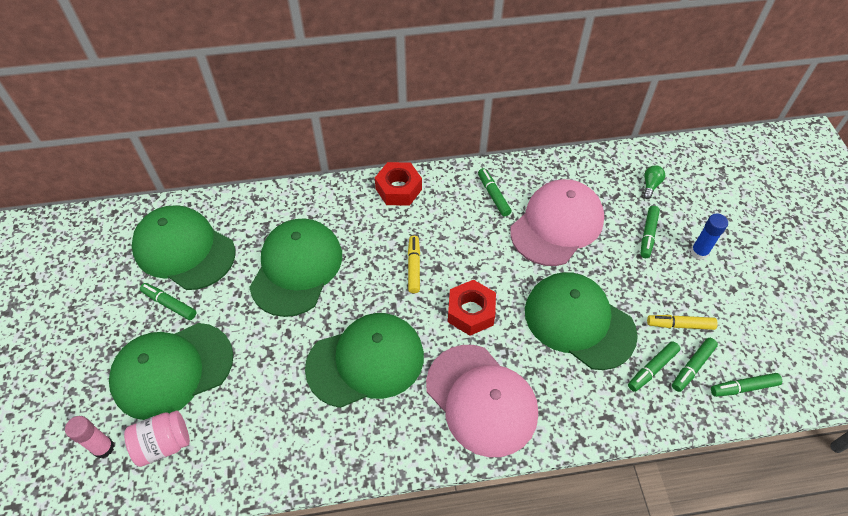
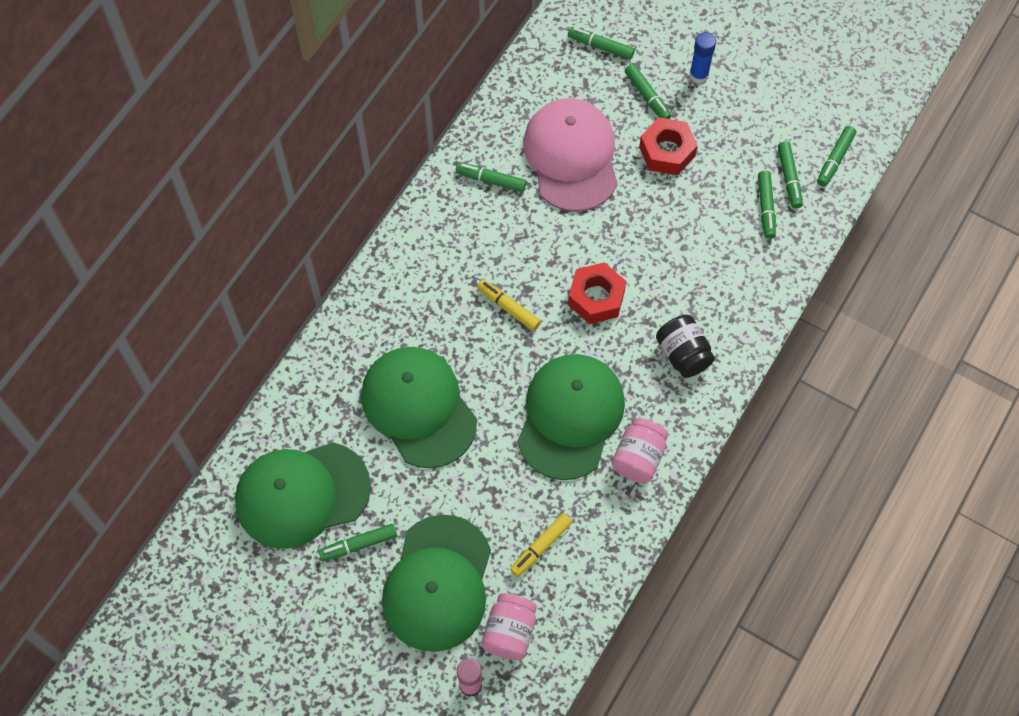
camera: 50 degrees left, 10 degrees up
red nut [375,162,422,206] -> red nut moved to [639,117,698,175]
pink cap [426,345,538,457] -> black jar [656,315,715,378]
green cap [525,272,638,370] -> none
green light bulb [643,165,665,199] -> green marker [568,27,635,60]
yellow marker [647,315,718,330] -> yellow marker moved to [510,513,572,577]
none -> pink jar [612,418,668,483]

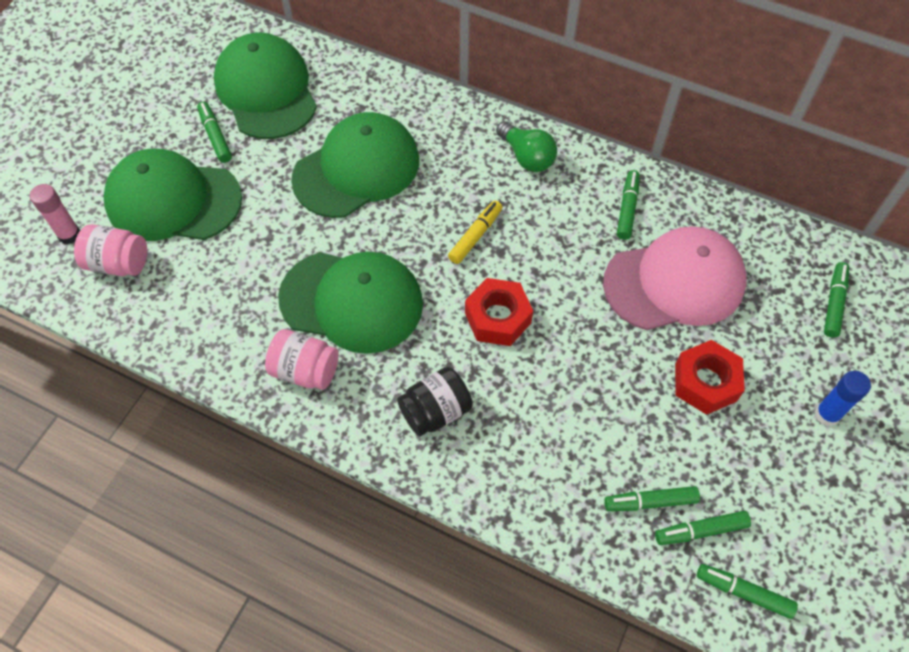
camera: 85 degrees right, 5 degrees down
yellow marker [510,513,572,577] -> none
green marker [625,64,671,119] -> none
none -> green light bulb [496,121,557,172]

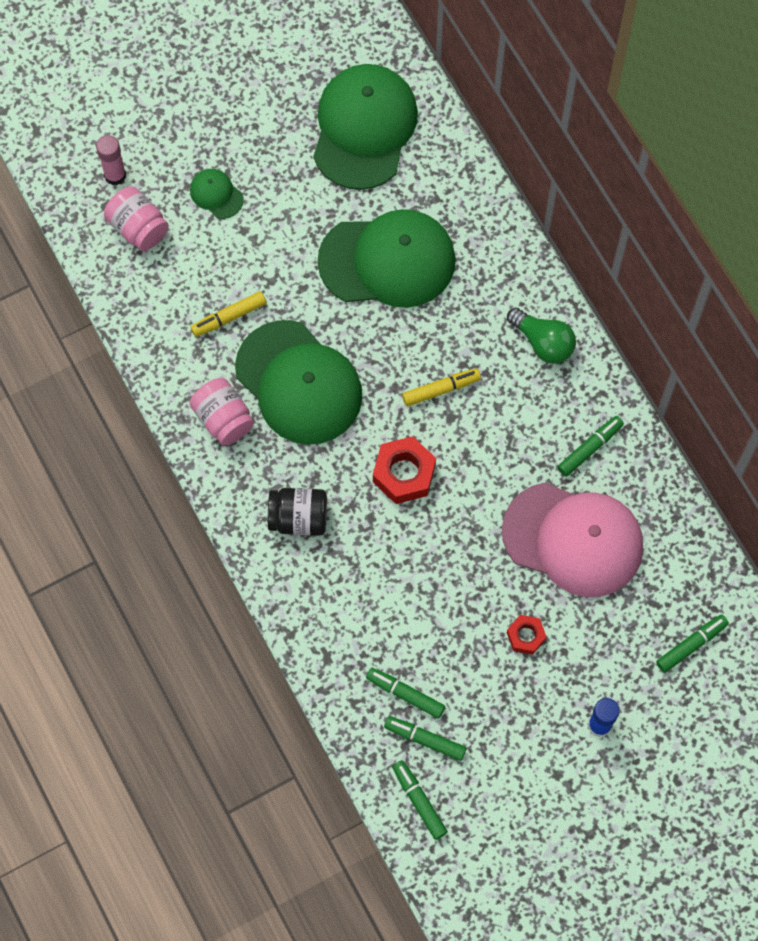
camera: 35 degrees right, 10 degrees up
green cap [103,149,242,241] -> green cap [190,169,244,219], size x0.43
green marker [197,102,232,163] -> none
green light bulb [496,121,557,172] -> green light bulb turned 45 degrees counterclockwise [507,307,576,364]
red nut [675,340,745,415] -> red nut [507,615,547,655], size x0.59
none -> yellow marker [191,291,266,337]

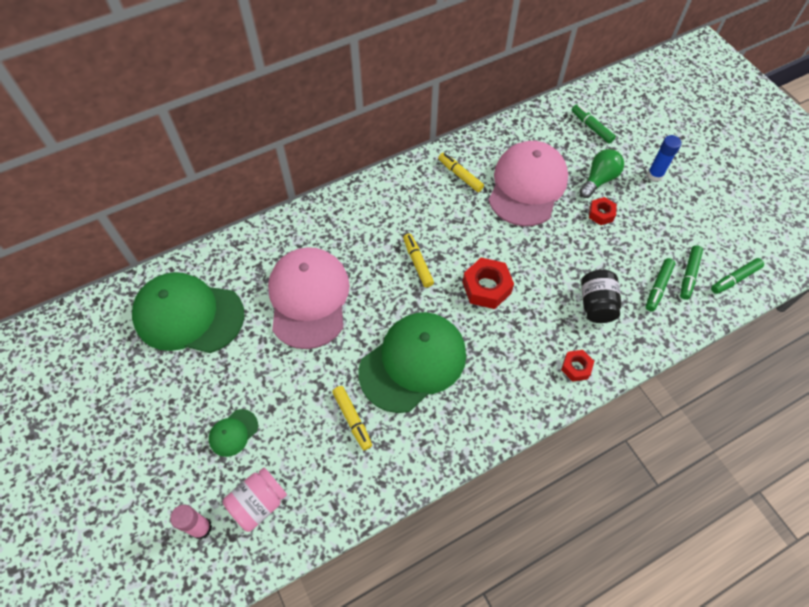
camera: 90 degrees left, 10 degrees down
pink jar [190,378,254,445] -> none
black jar [268,488,327,536] -> black jar moved to [581,270,621,323]
green cap [317,209,456,308] -> pink cap [268,247,350,349]
green light bulb [507,307,576,364] -> green light bulb moved to [579,149,624,198]
green marker [557,416,624,477] -> yellow marker [438,153,484,192]
none -> red nut [561,350,594,382]

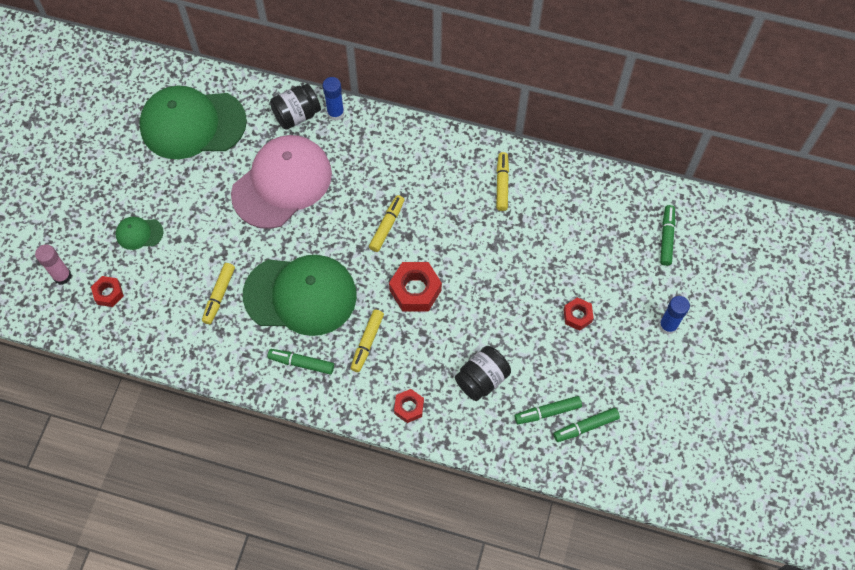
camera: 45 degrees right, 5 degrees up
green cap [132,272,245,353] -> green cap turned 60 degrees counterclockwise [139,86,247,159]
pink jar [223,468,287,532] -> red nut [91,276,124,307]
pink cap [488,141,568,226] -> none
green light bulb [579,149,624,198] -> none
green marker [711,258,764,294] -> green marker moved to [268,349,334,374]
none -> black jar [270,84,321,130]
none -> blue glue stick [323,77,344,121]
none -> yellow marker [351,310,384,372]

